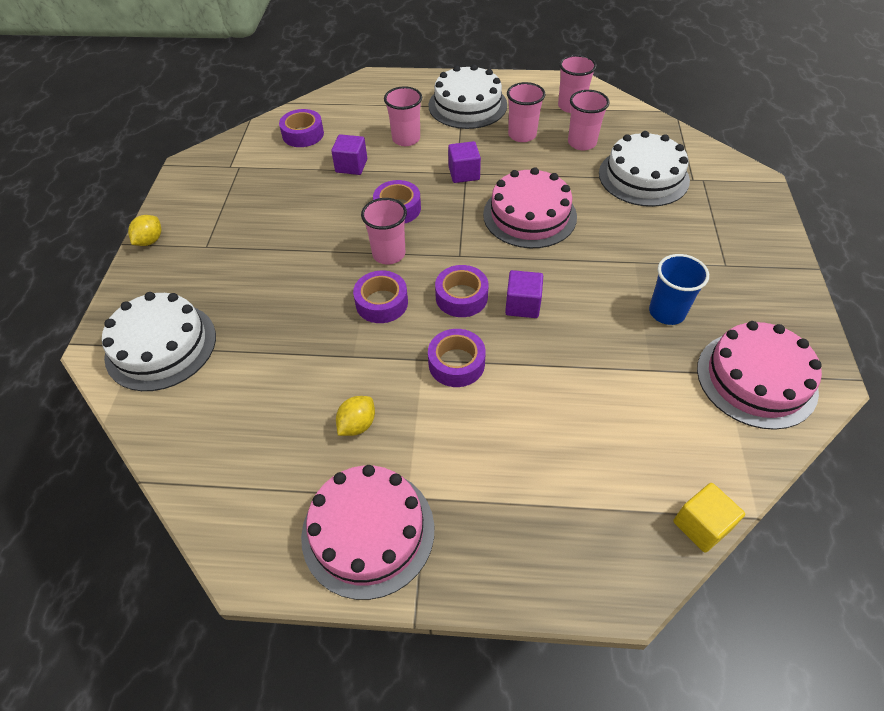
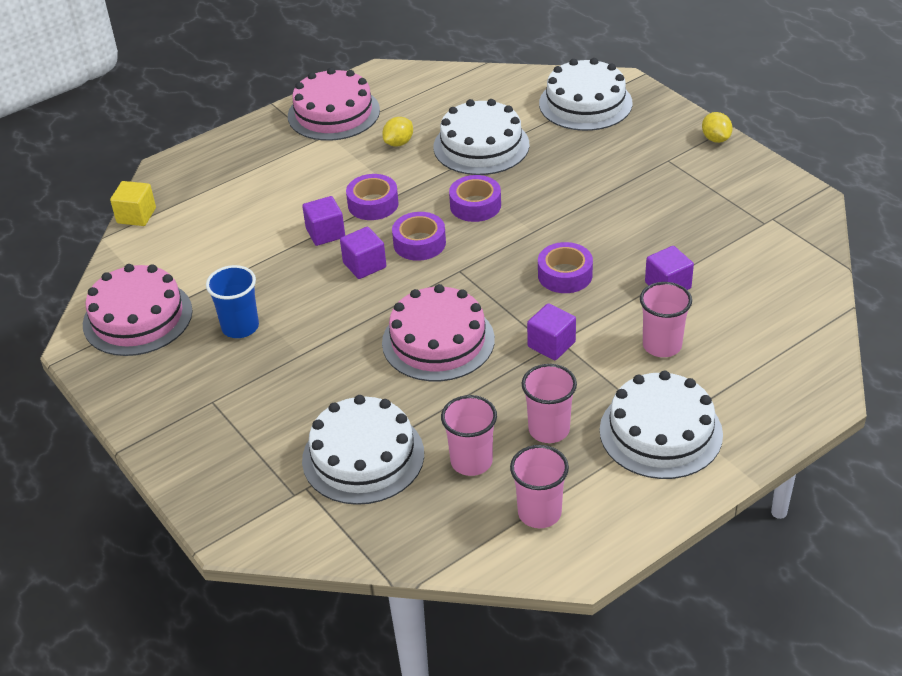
camera: 140 degrees right, 10 degrees down
purple tape [279,109,324,147] -> none
yellow lemon [336,396,375,436] -> yellow lemon turned 45 degrees clockwise [382,117,413,147]
pink cup [361,198,407,264] -> none
none -> purple cube [302,196,345,246]
none -> white cake [433,99,529,175]

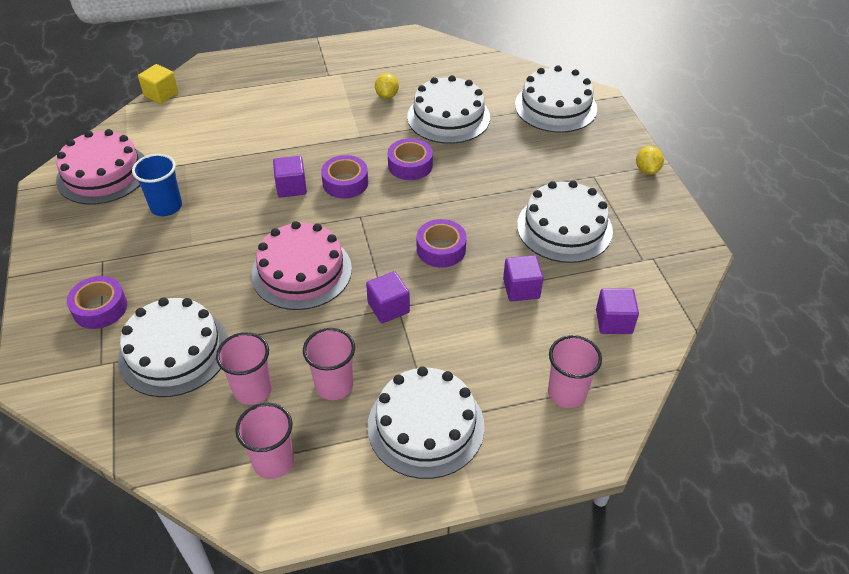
camera: 20 degrees right, 5 degrees up
pink cake [288,68,380,141] -> none
purple cube [302,196,345,246] -> purple cube moved to [596,289,639,334]
purple tape [346,174,399,220] -> purple tape moved to [67,276,127,329]
yellow lemon [382,117,413,147] -> yellow lemon turned 60 degrees counterclockwise [375,73,399,99]
pink cup [640,282,692,357] -> pink cup moved to [548,335,602,408]
none -> white cake [517,180,613,263]

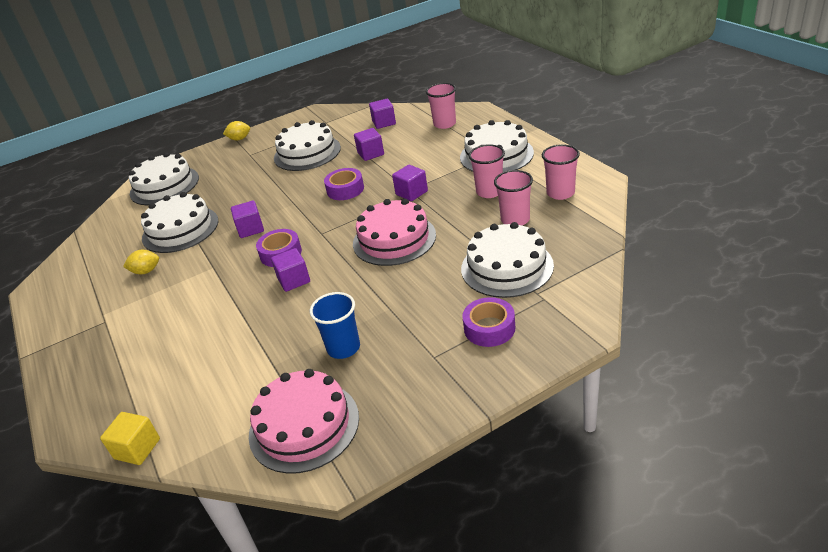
camera: 100 degrees left, 10 degrees down
purple tape [388,138,433,180] -> purple cube [231,200,264,238]

